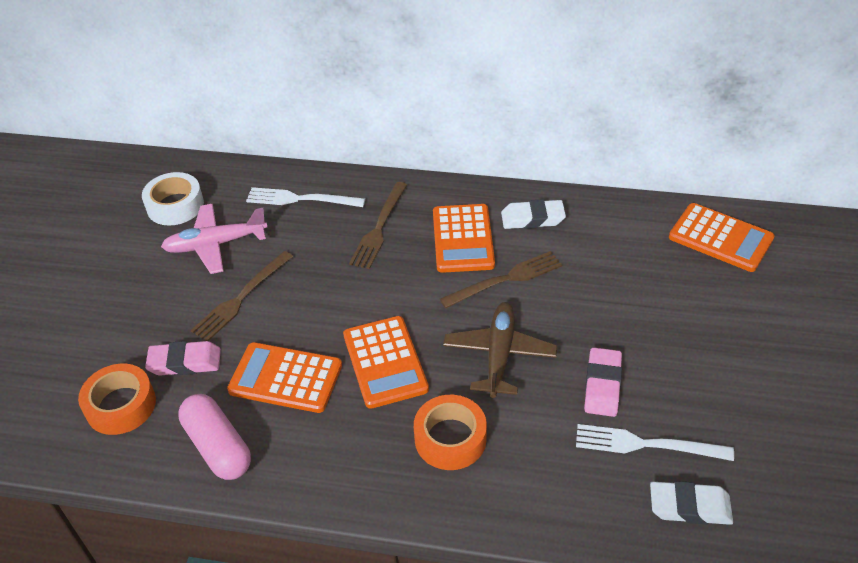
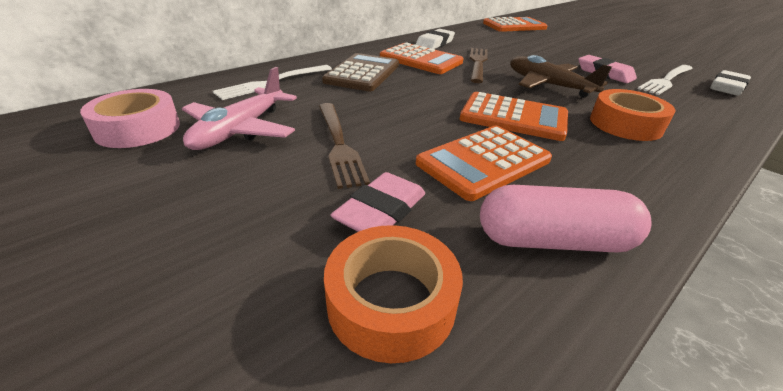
camera: 55 degrees left, 10 degrees down
white tape [142,172,204,225] -> pink tape [80,89,180,148]
brown fork [349,182,407,269] -> brown calculator [322,53,399,91]

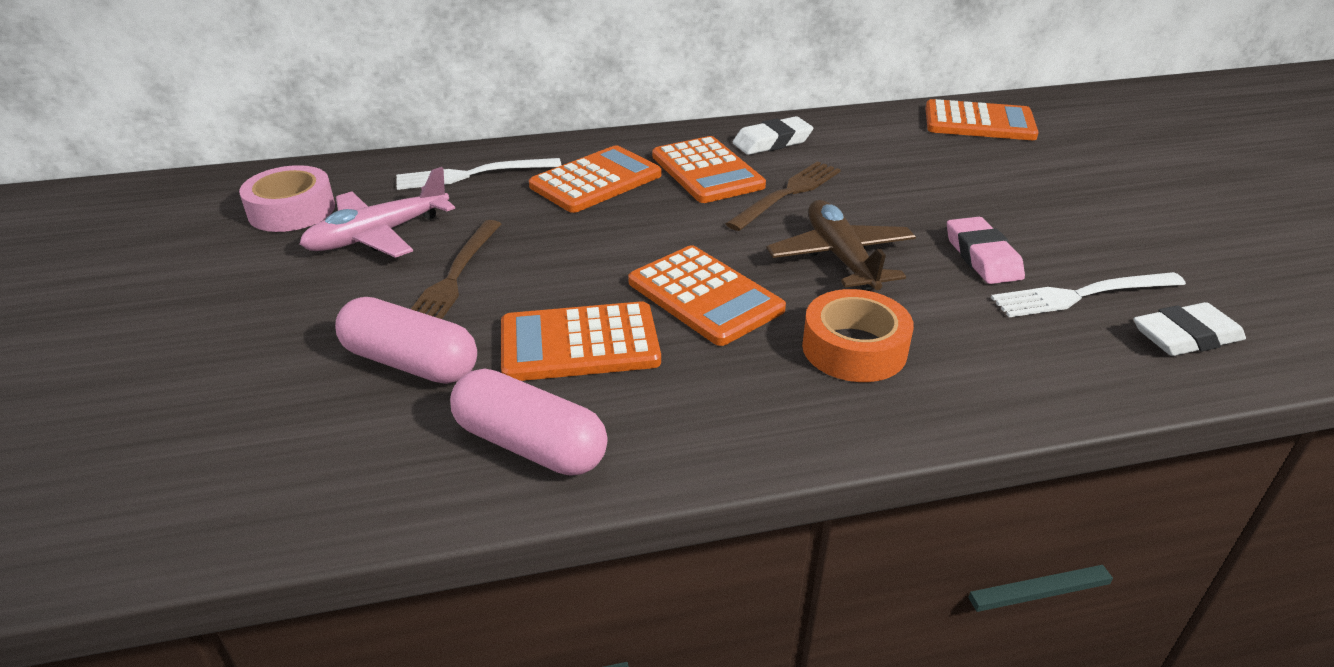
camera: 30 degrees right, 0 degrees up
brown calculator [322,53,399,91] -> orange calculator [529,145,662,213]
orange tape [324,225,463,363] -> none
pink eraser [331,172,425,232] -> pink capsule [335,297,477,384]

